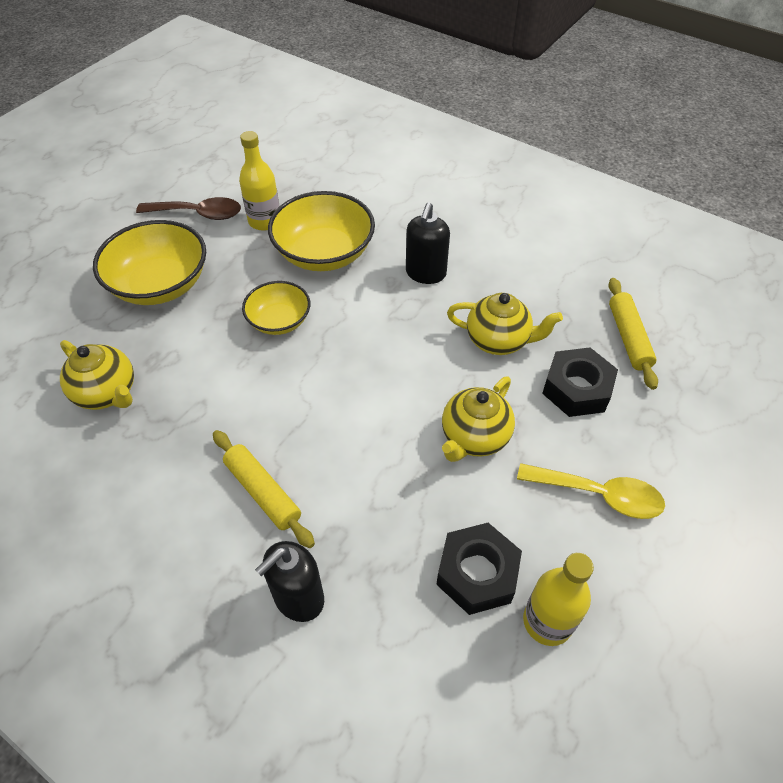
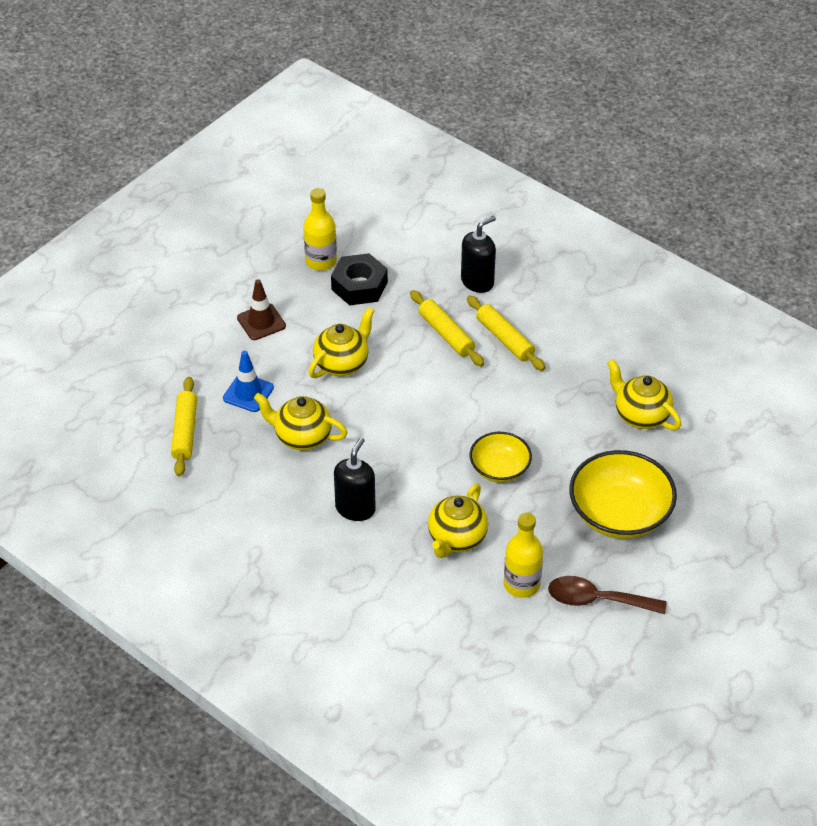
camera: 175 degrees left, 5 degrees down
yellow bowl [268,191,375,271] -> yellow teapot [428,484,488,558]
yellow spoon [517,463,665,519] -> brown traffic cone [237,279,286,340]
black nut [542,347,618,417] -> blue traffic cone [223,351,274,412]
none -> yellow rolling pin [410,290,484,367]

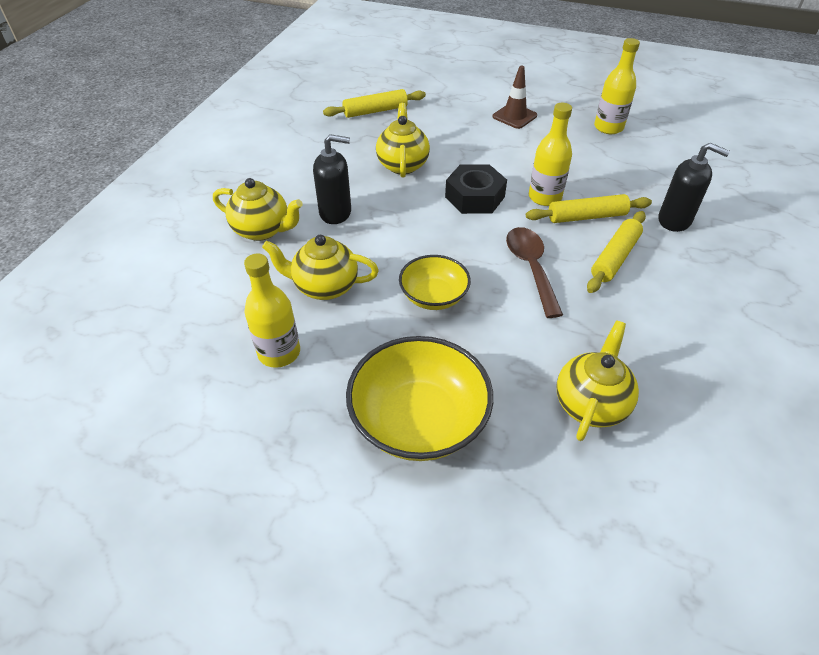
camera: 70 degrees right, 0 degrees up
blue traffic cone [223,351,274,412] -> none
yellow teapot [308,307,375,378] -> yellow teapot moved to [213,178,302,241]
black nut [331,253,388,305] -> black nut moved to [445,164,507,214]
yellow rolling pin [410,290,484,367] -> yellow rolling pin turned 45 degrees clockwise [526,194,652,223]
brown spoon [548,576,667,614] -> brown spoon moved to [506,227,563,318]
none -> yellow bottle [529,103,572,206]

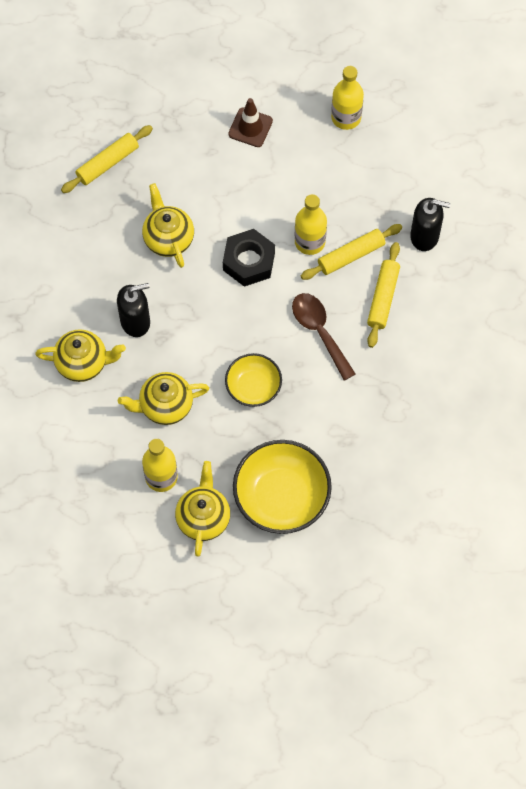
camera: 20 degrees left, 20 degrees up
yellow teapot [556,321,639,441] -> yellow teapot moved to [175,461,230,557]

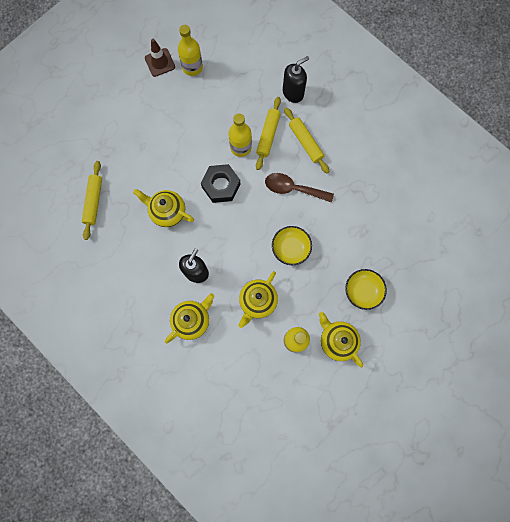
camera: 45 degrees left, 10 degrees up
brown traffic cone [228,98,273,147] -> brown traffic cone moved to [145,39,175,77]
yellow bowl [233,440,332,534] -> yellow bowl [345,269,387,310], size x0.60

